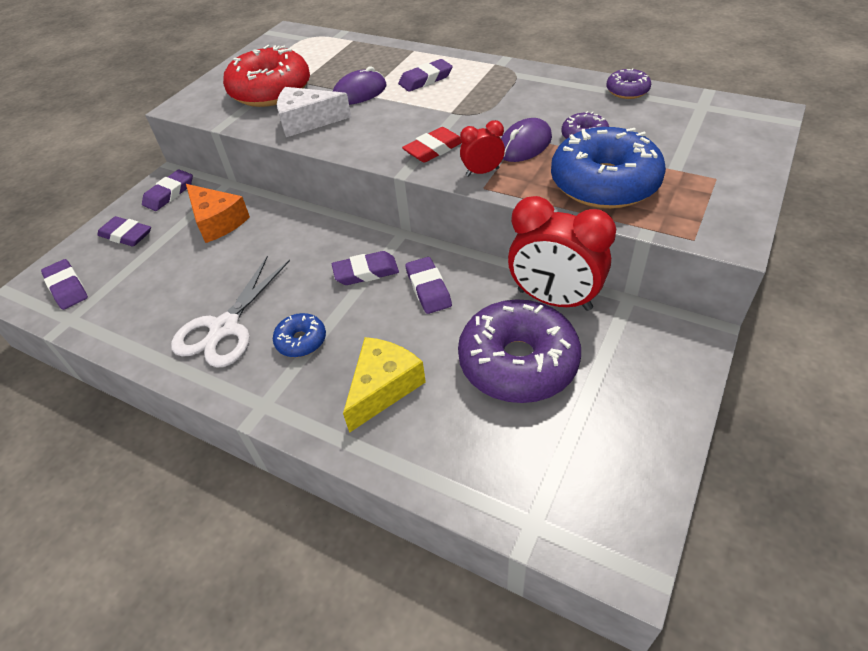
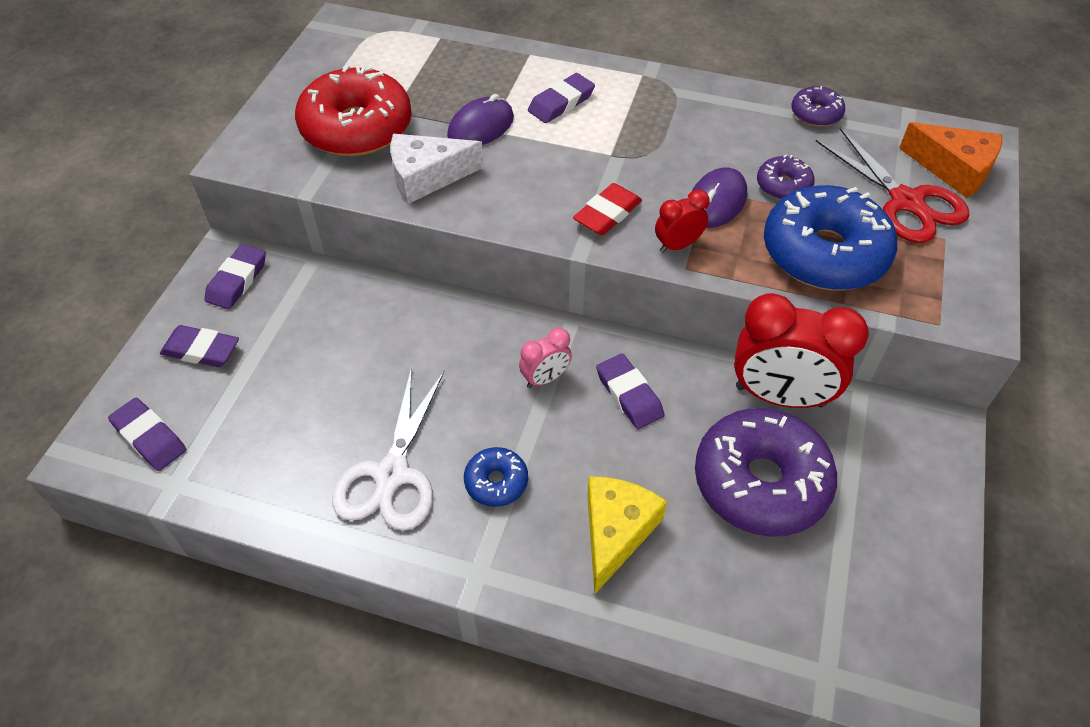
camera: 15 degrees left, 5 degrees up
orange cheese [186,184,250,243] -> orange cheese moved to [899,122,1002,198]
purple eraser [332,251,399,285] -> pink clock [519,328,572,388]
none -> red scissors [816,128,969,243]

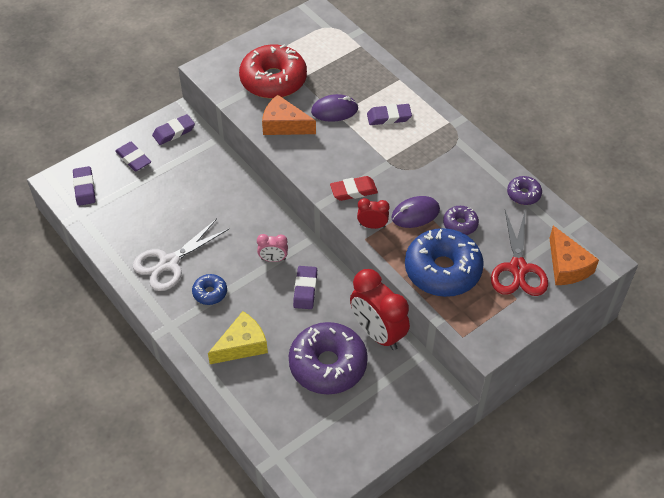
camera: 35 degrees right, 0 degrees up
white cheese [391,134,484,204] -> orange cheese [262,95,316,135]

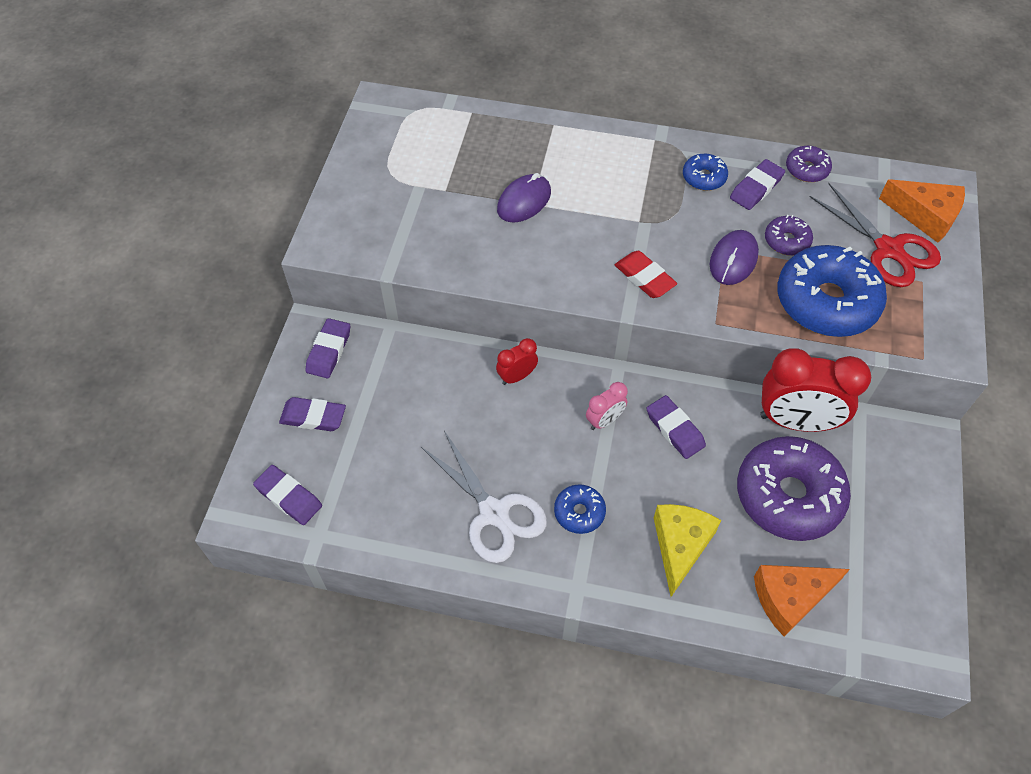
camera: 40 degrees left, 5 degrees up
white scissors [133,219,229,291] -> white scissors turned 45 degrees counterclockwise [421,431,547,563]
red donut [239,44,307,99] -> none
orange cheese [262,95,316,135] -> orange cheese moved to [754,565,850,637]
red eraser [330,176,378,201] -> red eraser turned 75 degrees counterclockwise [615,251,677,298]
red clock [357,198,389,229] -> red clock moved to [496,338,538,385]
purple eraser [367,104,412,125] -> purple eraser moved to [730,159,785,210]
none -> blue donut [683,154,728,191]

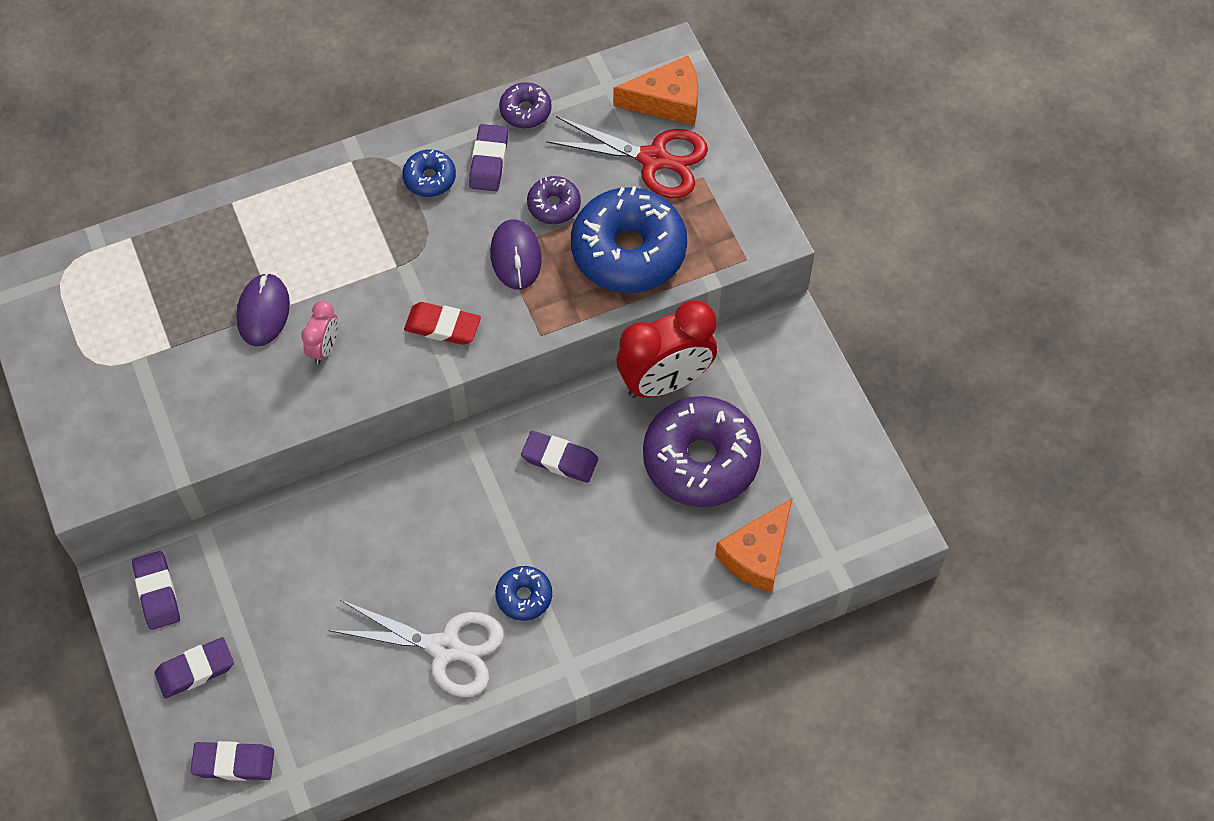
camera: 35 degrees left, 5 degrees up
red clock [496,338,538,385] -> none
pink clock [586,382,628,430] -> pink clock moved to [301,301,338,364]
yellow cheese [654,504,721,597] -> none

